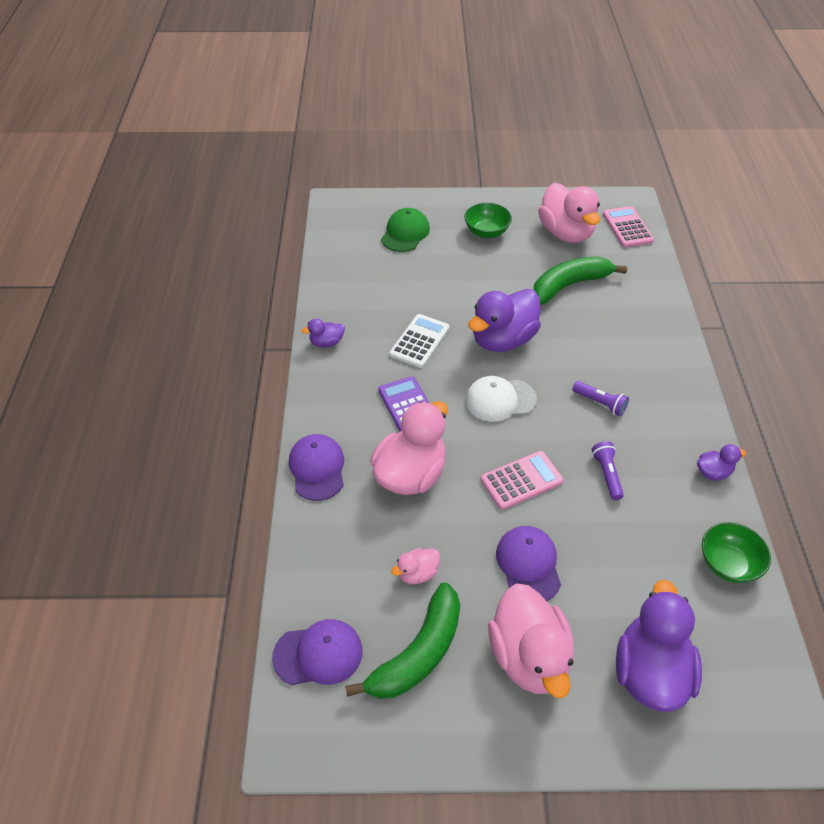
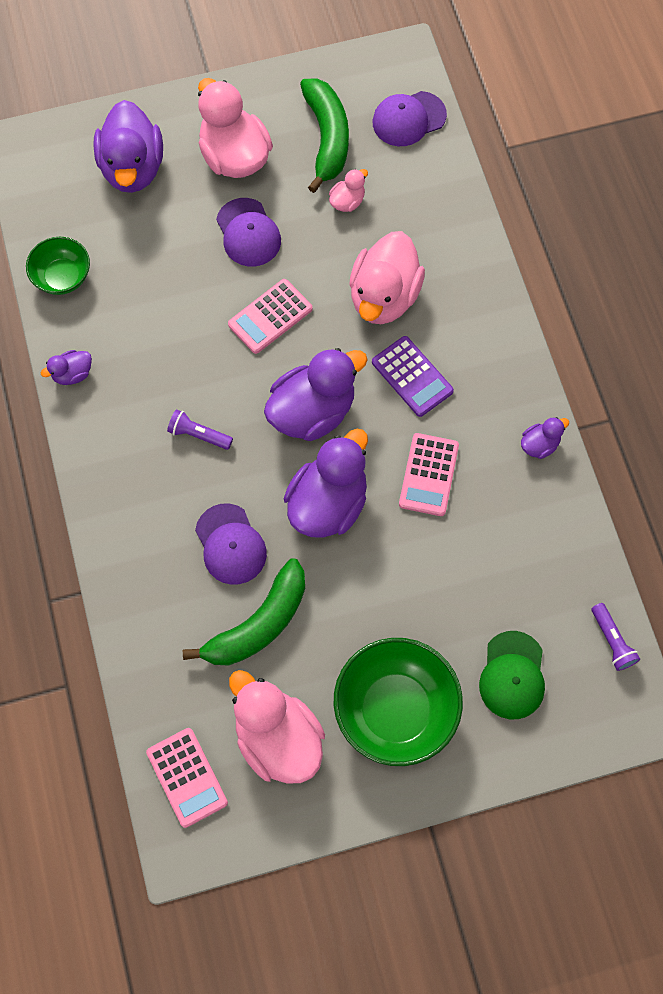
camera: 165 degrees right, 20 degrees up
purple cap [289,434,344,501] -> purple cap moved to [195,504,267,585]
green banana [345,582,460,699] -> green banana turned 150 degrees clockwise [300,78,349,193]
white calculator [390,314,450,368] -> pink calculator [399,433,459,516]
green bowl [464,203,512,238] -> green bowl [334,638,463,766], size x1.76
white cap [465,376,537,422] -> purple duck [264,348,368,441]
purple flashlight [592,441,624,500] -> purple flashlight moved to [592,603,640,671]

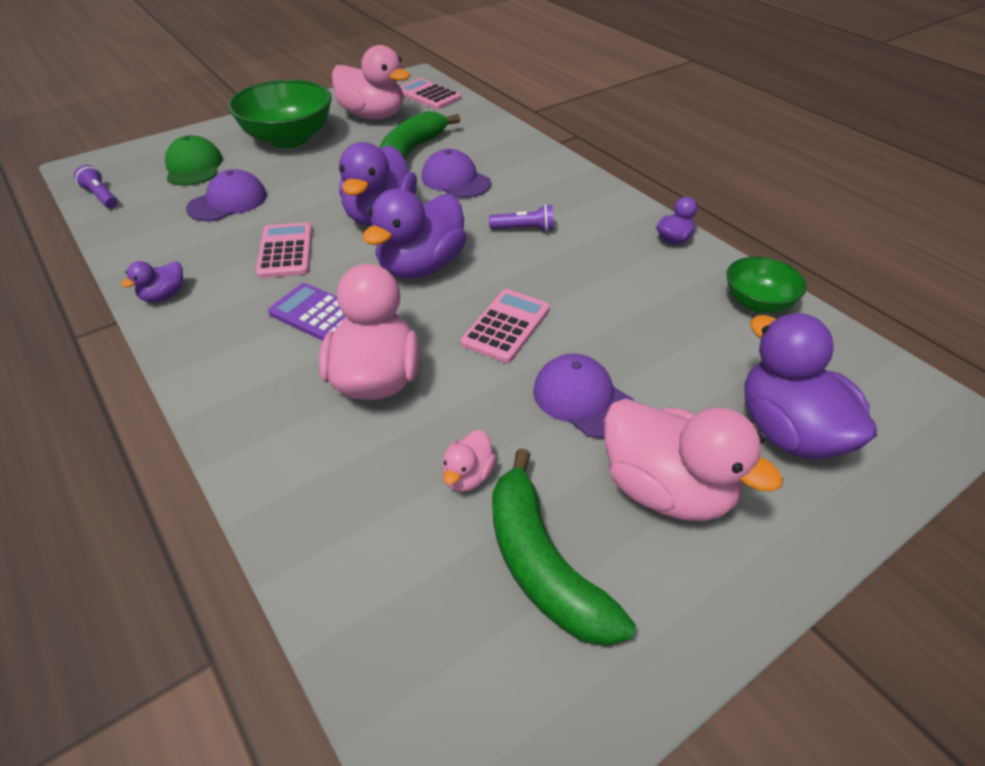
camera: 160 degrees right, 25 degrees down
purple cap [372,91,447,146] -> purple cap moved to [186,169,267,222]

